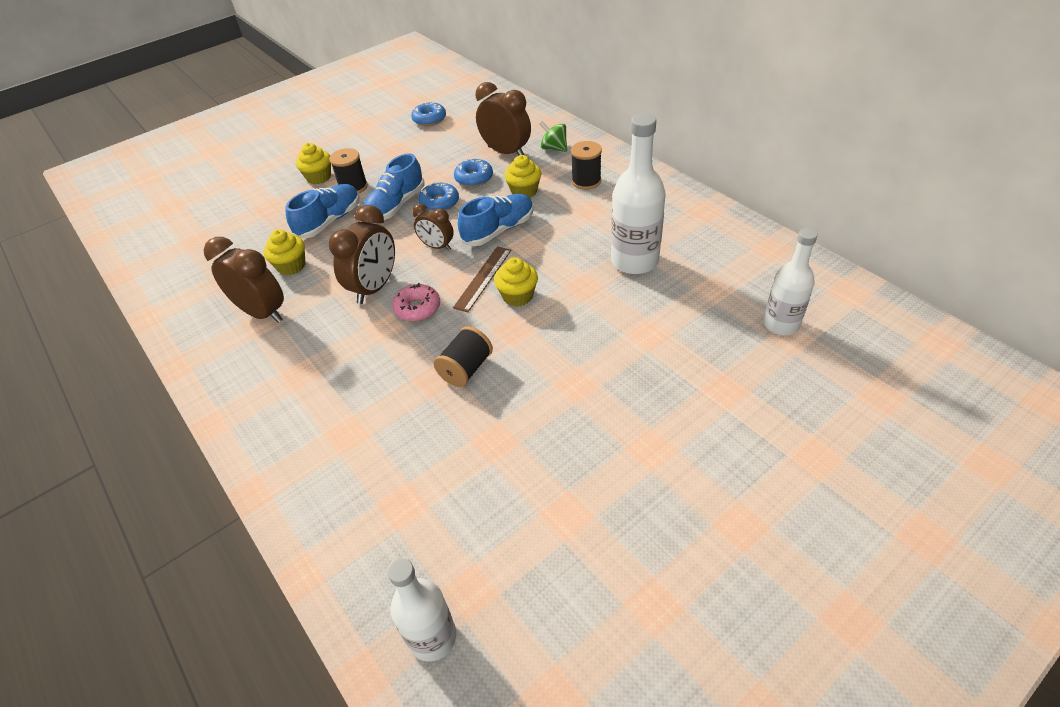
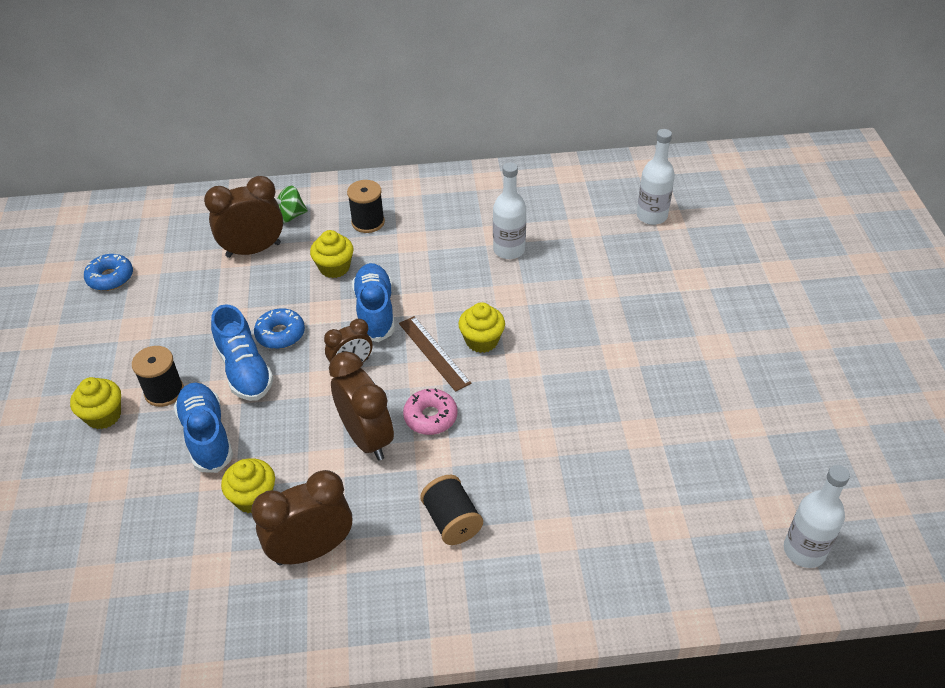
camera: 60 degrees left, 0 degrees up
black spool [434,326,493,387] -> black spool moved to [420,475,483,545]
blue donut [454,158,493,187] -> none
white bottle [611,113,666,274] -> white bottle [493,162,526,259], size x0.67

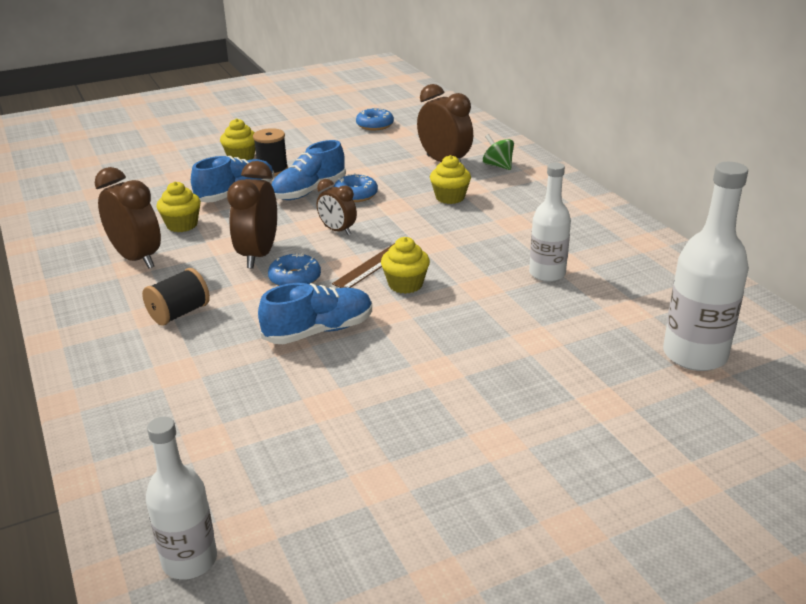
camera: 70 degrees right, 15 degrees down
brown clock [329,351,394,461] -> brown clock turned 150 degrees clockwise [227,161,277,268]
black spool [347,180,385,233] -> none
blue shoe [352,263,395,342] -> blue shoe moved to [258,283,372,344]
pink donut [403,388,457,435] -> blue donut [268,253,321,286]
white bottle [637,129,675,225] -> white bottle [663,162,749,371], size x1.50

